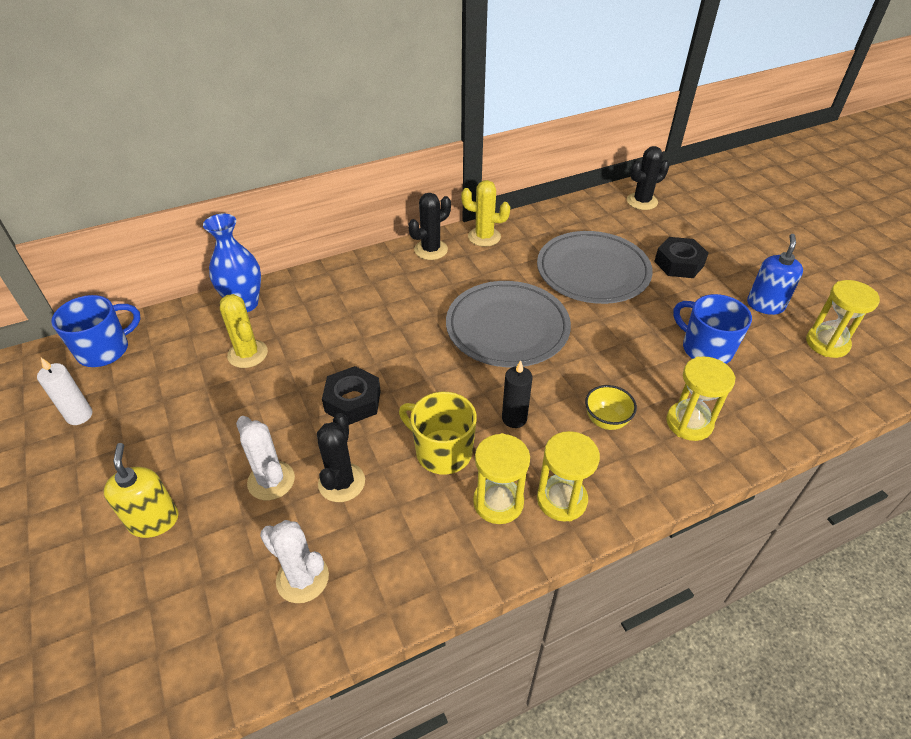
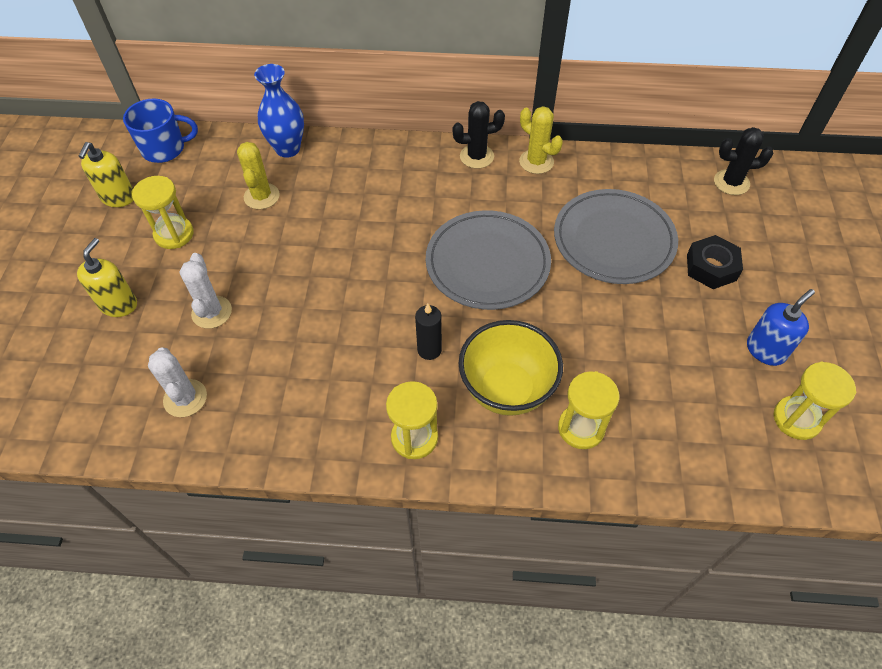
camera: 30 degrees right, 10 degrees up
white candle [37,358,93,425] -> yellow soap dispenser [78,142,134,207]
black cactus [317,413,365,502] -> none
black nut [322,366,380,425] -> none
yellow mug [399,392,477,475] -> none
yellow hourglass [473,433,530,524] -> yellow hourglass moved to [132,176,194,249]
yellow bowl [585,385,637,430] -> yellow bowl [459,320,563,416], size x2.00
blue mug [673,294,752,364] -> none

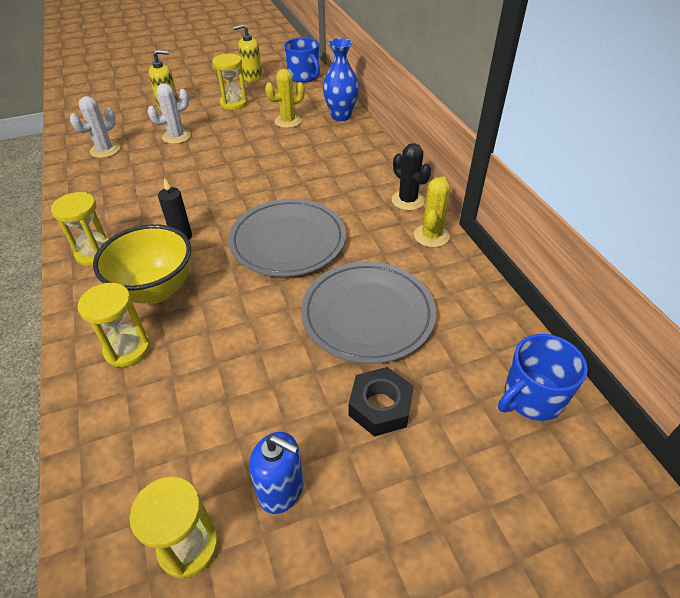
camera: 65 degrees right, 10 degrees down
black cactus [714,127,773,195] -> blue mug [498,334,588,421]

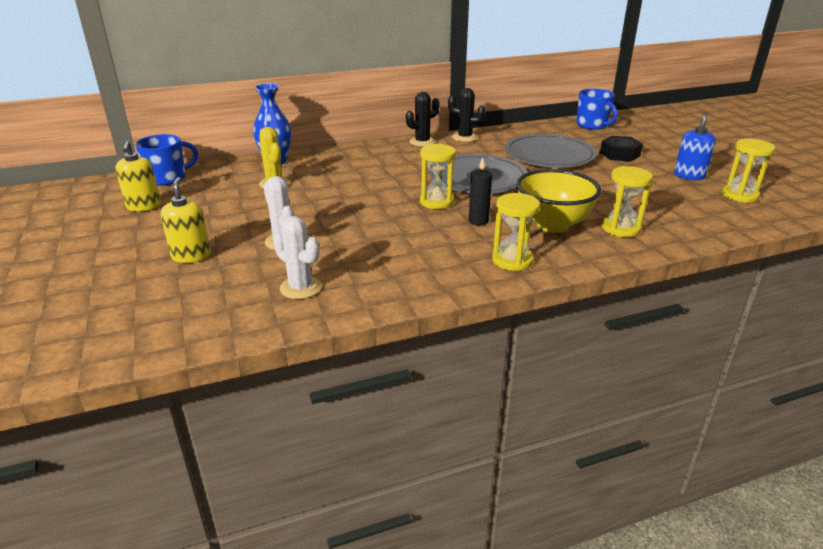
camera: 90 degrees left, 15 degrees down
yellow hourglass [212,54,248,110] -> yellow hourglass moved to [420,144,456,209]
yellow cactus [414,176,450,247] -> black cactus [448,88,485,142]

